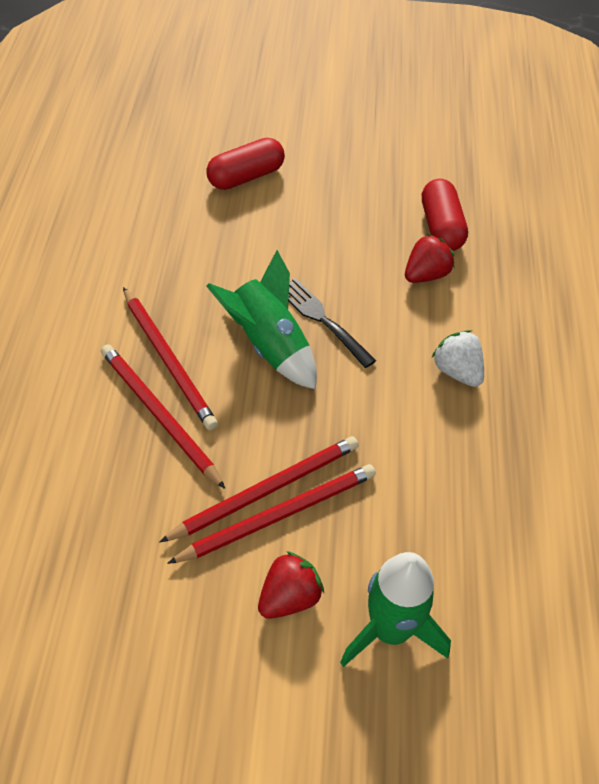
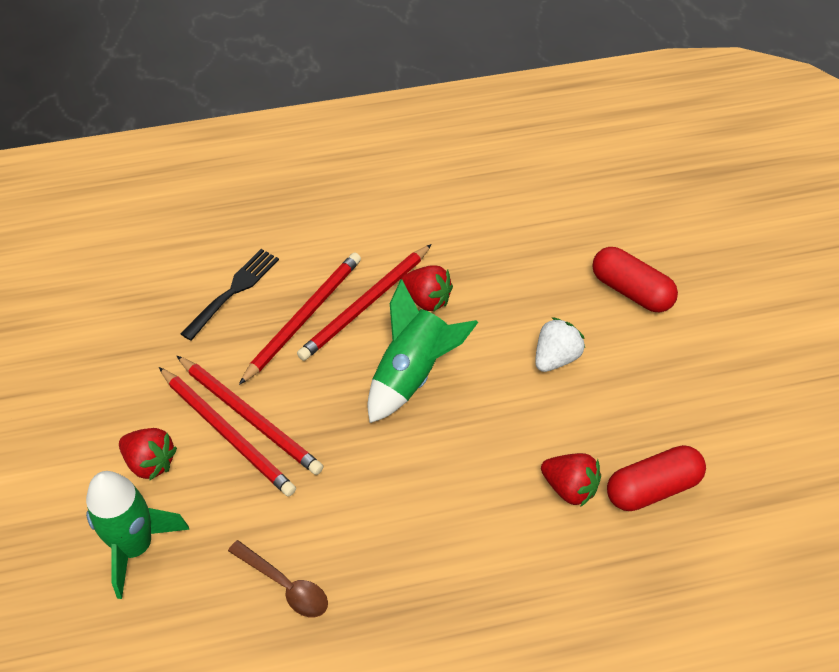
camera: 75 degrees right, 0 degrees up
black fork [289,278,376,368] -> black fork moved to [181,249,279,341]
white strawberry [432,330,484,387] -> white strawberry moved to [535,317,585,372]
none -> brown spoon [228,540,328,617]
none -> red strawberry [400,265,453,312]

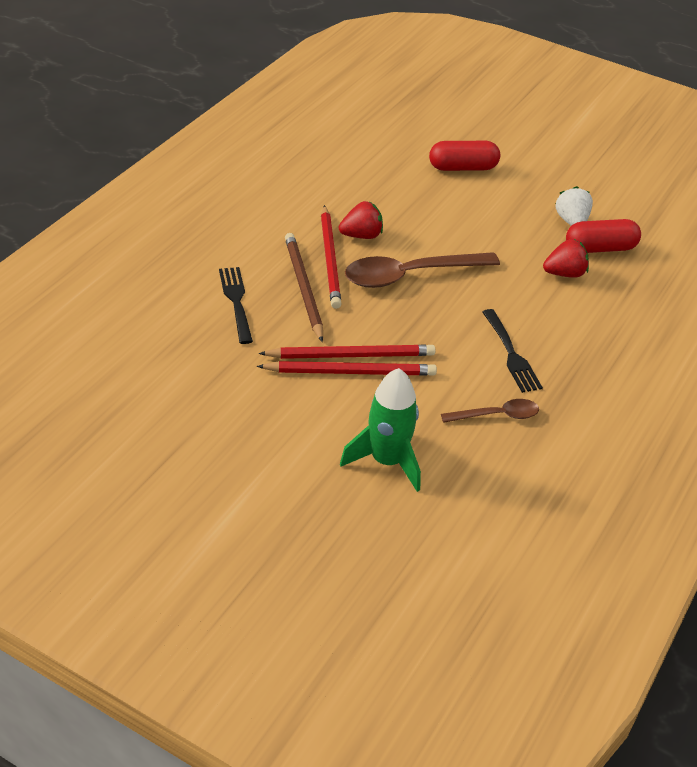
camera: 50 degrees left, 10 degrees down
red strawberry [119,428,177,481] -> none
red pencil [239,252,361,385] -> brown pencil [285,233,323,342]
green rocket [368,279,478,423] -> brown spoon [345,252,500,288]
white strawberry [535,317,585,372] -> white strawberry moved to [555,186,593,226]
red capsule [607,445,706,511] -> red capsule turned 60 degrees clockwise [566,219,641,253]
none -> black fork [482,309,543,393]

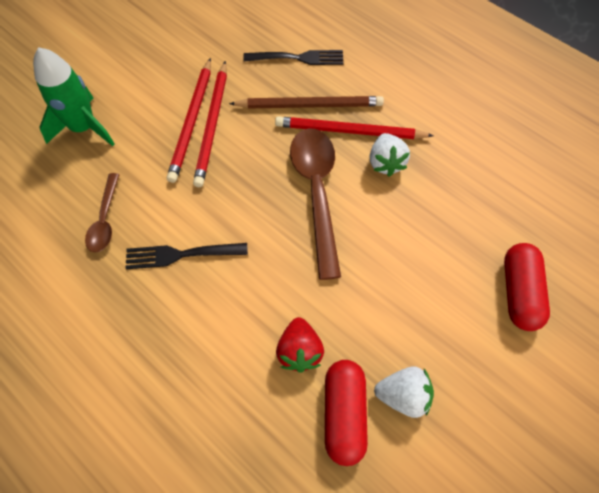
camera: 105 degrees right, 20 degrees up
red strawberry [339,201,383,239] -> white strawberry [370,133,410,177]

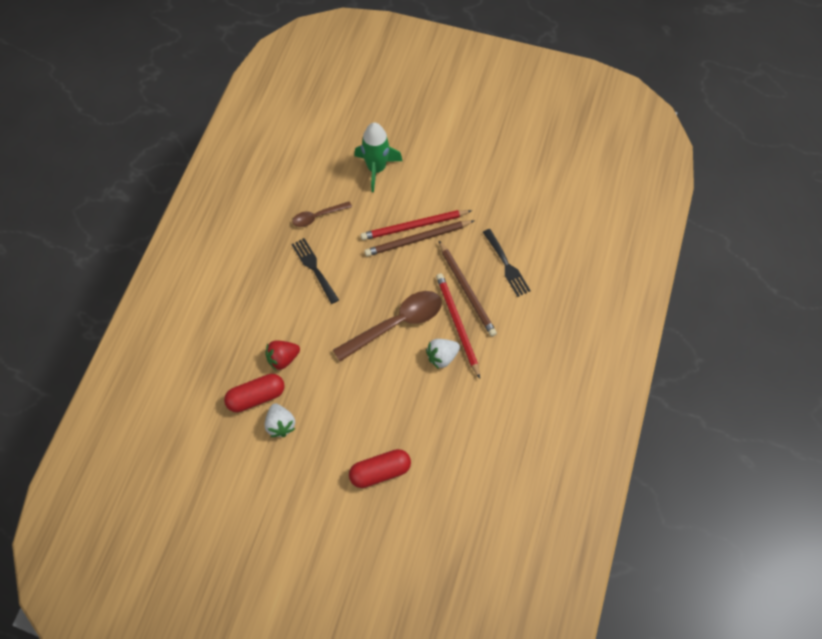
camera: 65 degrees right, 0 degrees up
red pencil [193,61,227,187] -> brown pencil [364,220,474,257]

